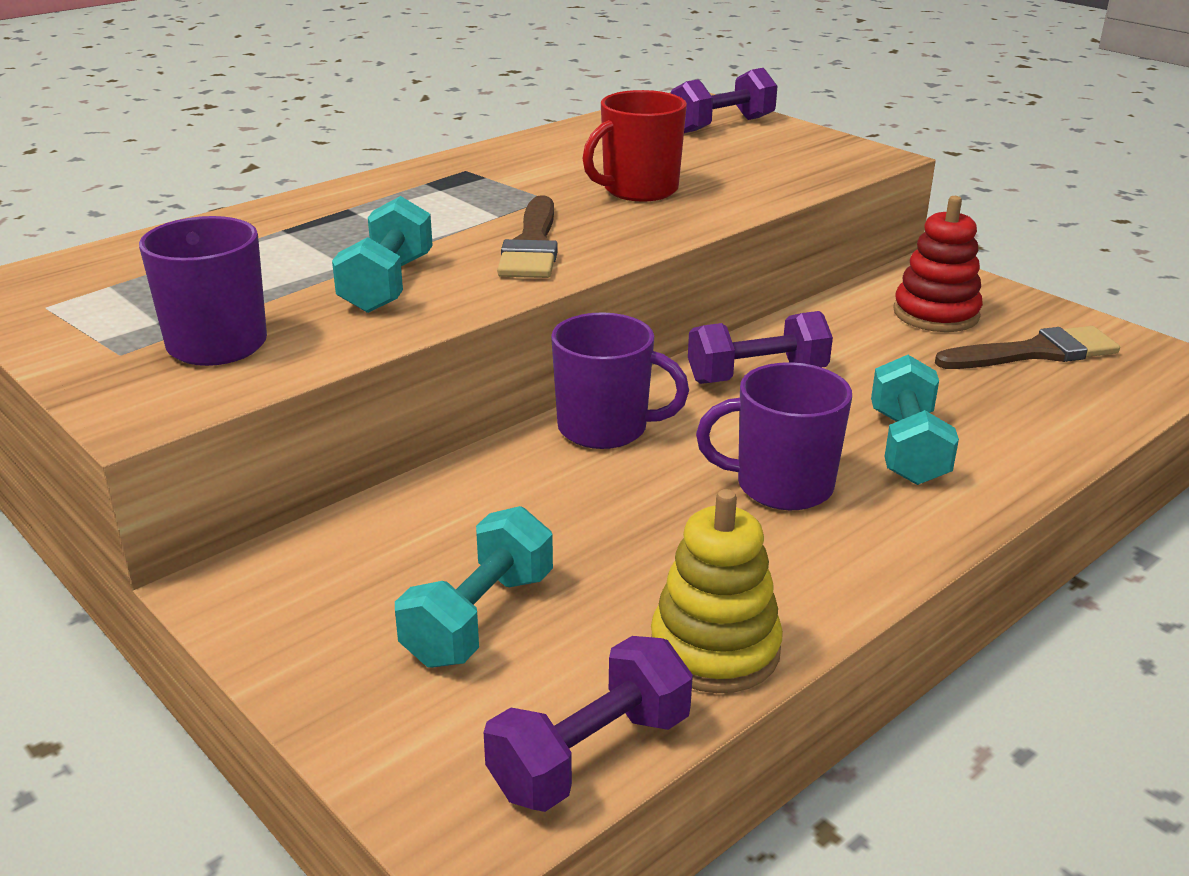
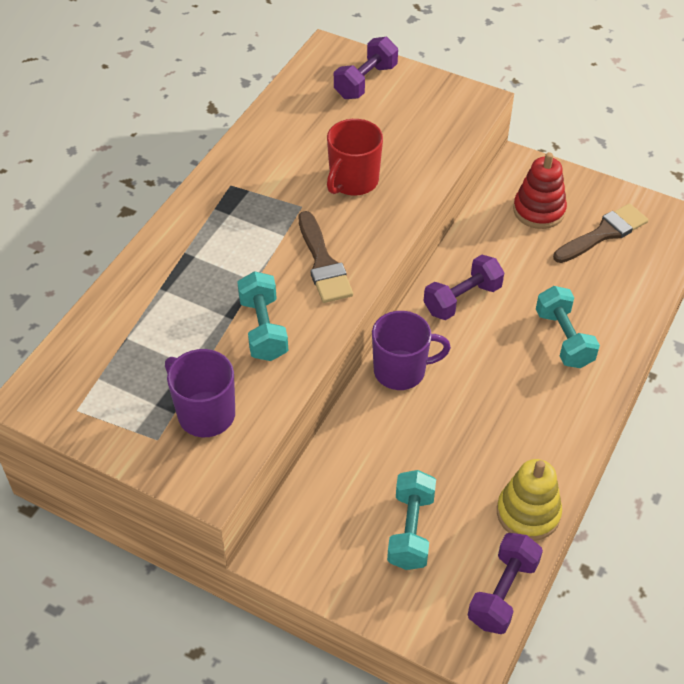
camera: 20 degrees left, 20 degrees up
purple mug [696,362,852,510] -> none

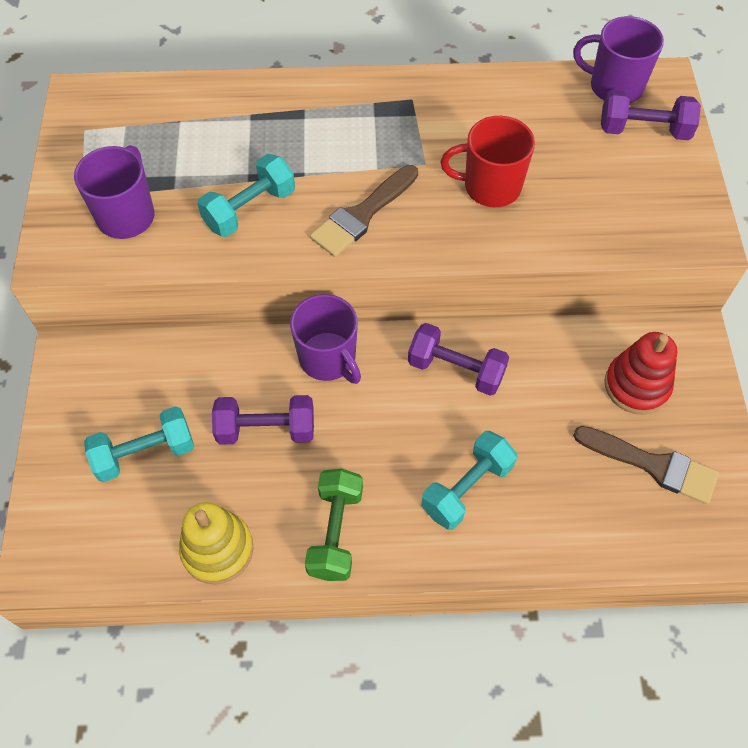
camera: 60 degrees right, 10 degrees up
purple dumbbell [468,533,543,634] -> purple dumbbell moved to [212,395,314,445]
none -> green dumbbell [305,468,363,581]
none -> purple mug [573,16,664,103]

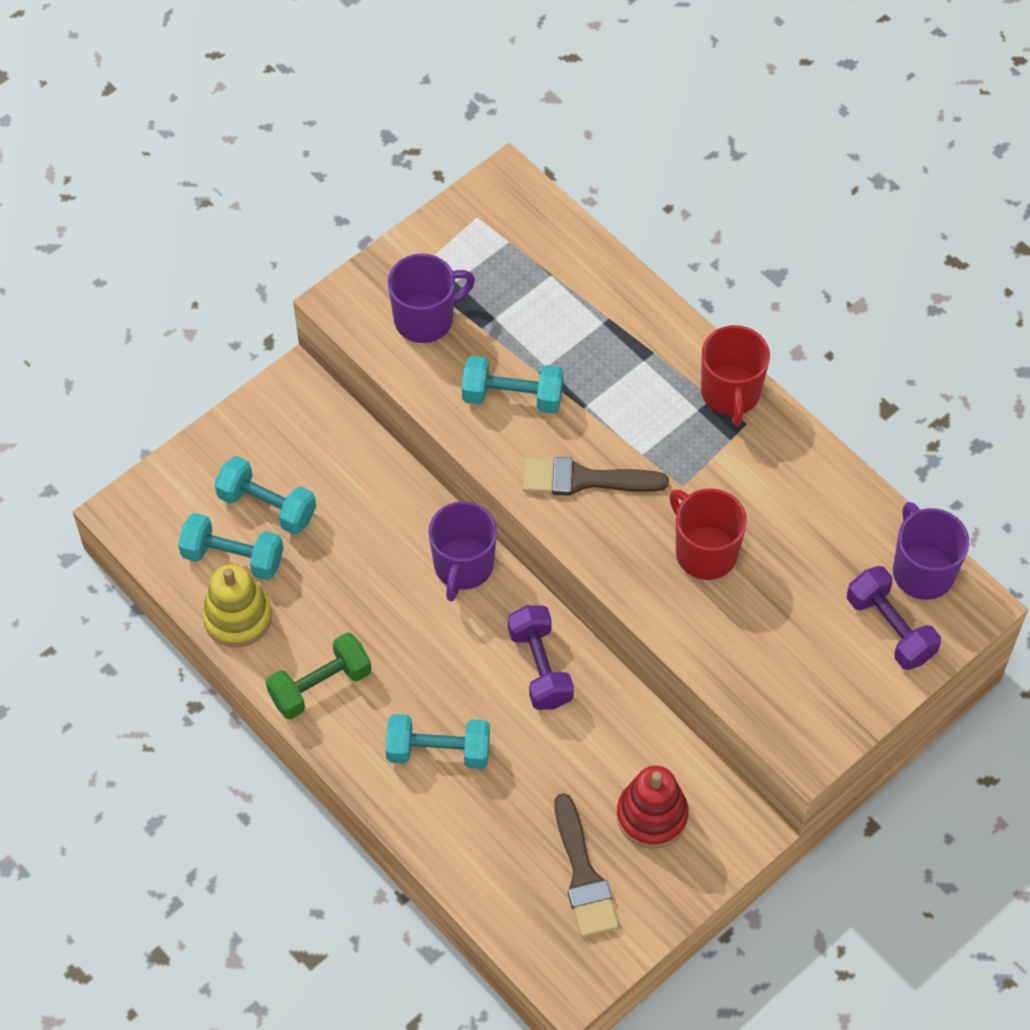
camera: 50 degrees right, 0 degrees up
purple dumbbell [212,395,314,445] -> none
none -> turquoise dumbbell [178,513,283,580]
none -> red mug [701,325,770,426]

